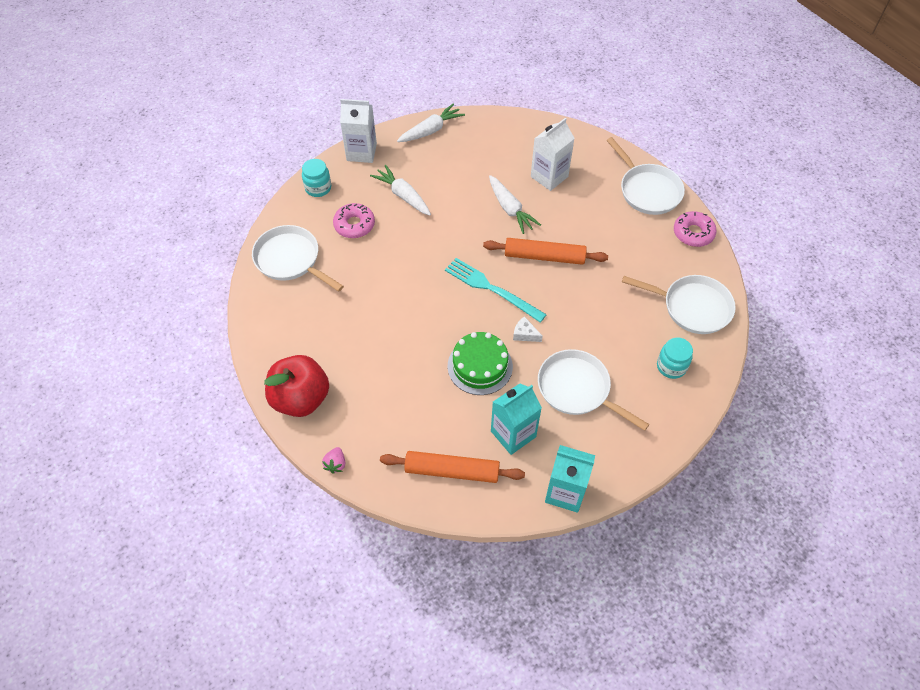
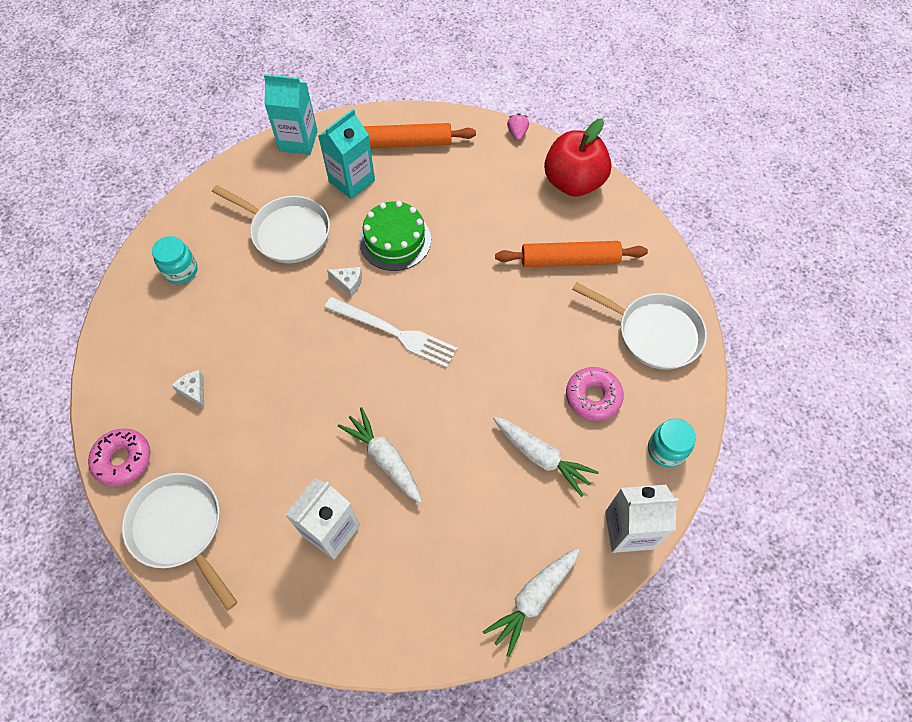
camera: 170 degrees right, 5 degrees up
turquoise fork [445,258,547,323] -> white fork [325,297,458,368]
orange rolling pin [483,238,608,265] -> orange rolling pin moved to [495,241,648,267]
white pan [622,275,736,334] -> none
none -> white cheese [171,370,204,408]

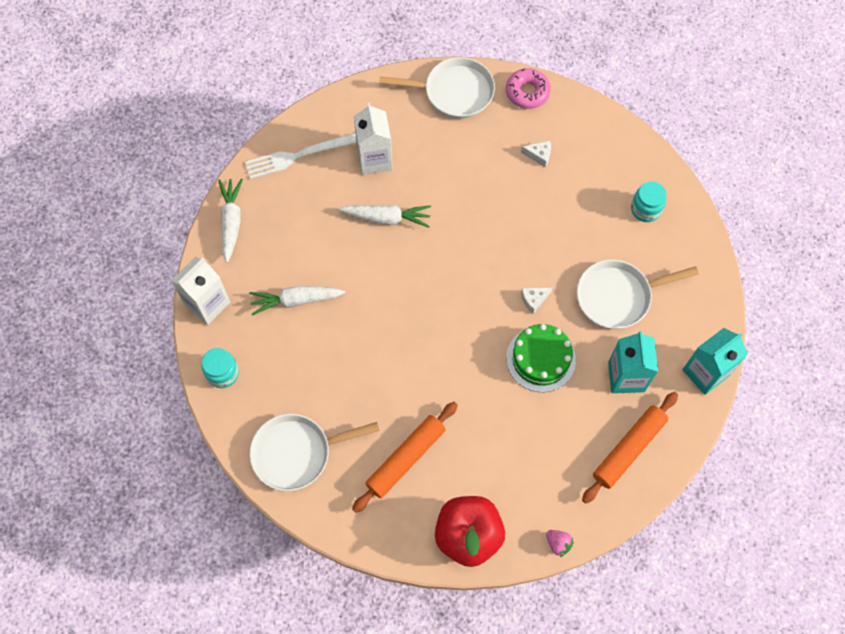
camera: 135 degrees right, 5 degrees up
white fork [325,297,458,368] -> white fork moved to [245,133,356,179]
pink donut [566,367,624,421] -> none

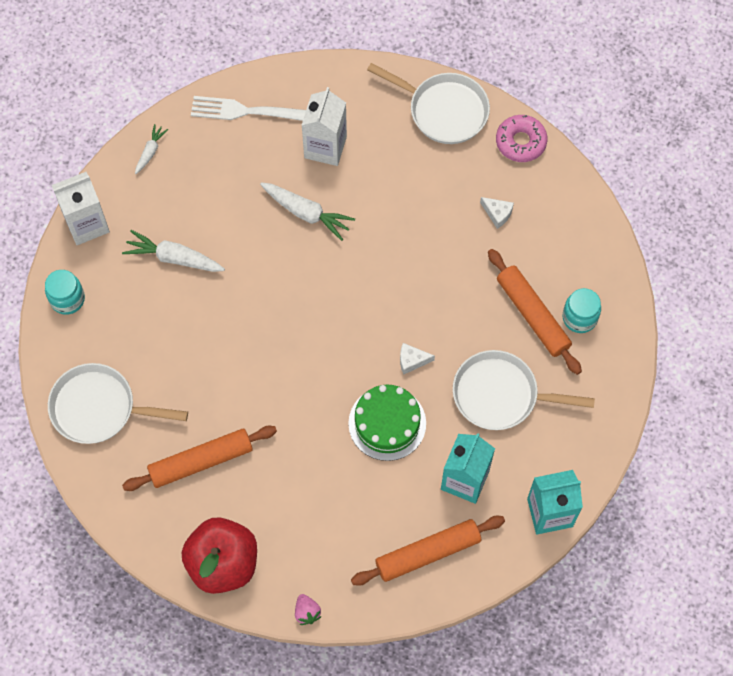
camera: 25 degrees right, 0 degrees up
white carrot [218,179,243,263] -> white carrot [135,124,168,174], size x0.57
none -> orange rolling pin [488,249,582,375]

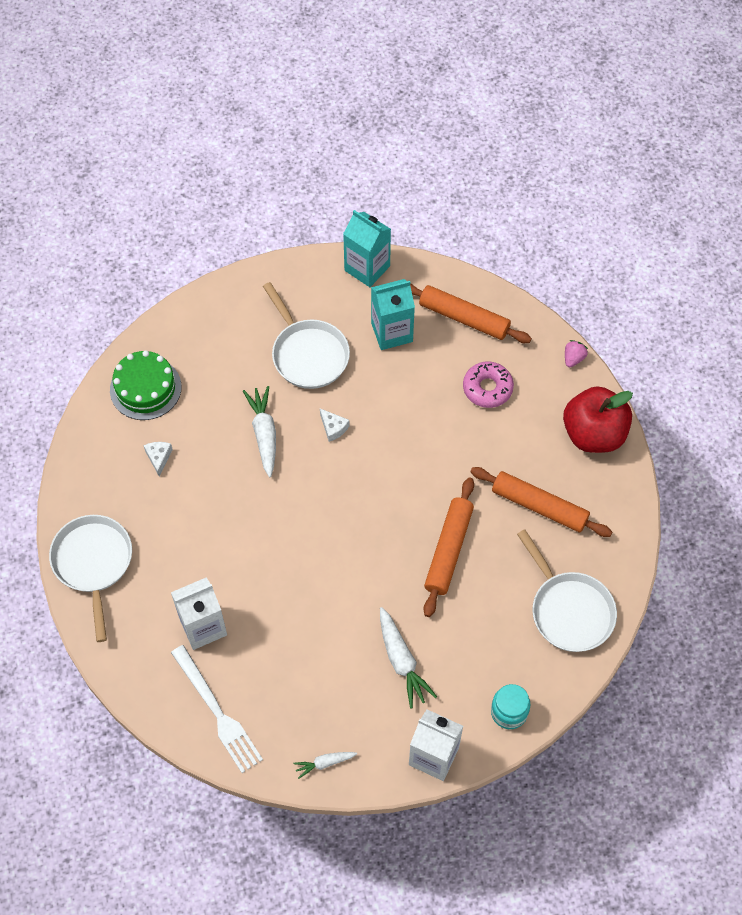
camera: 130 degrees left, 5 degrees down
white carrot [260,182,355,241] -> white carrot moved to [243,386,276,477]
green cake [348,385,426,461] -> green cake moved to [110,350,182,420]
orange rolling pin [488,249,582,375] -> orange rolling pin moved to [424,477,474,617]
pink donut [496,115,548,162] -> pink donut moved to [463,362,514,408]
turquoise jar [562,288,601,333] -> none

